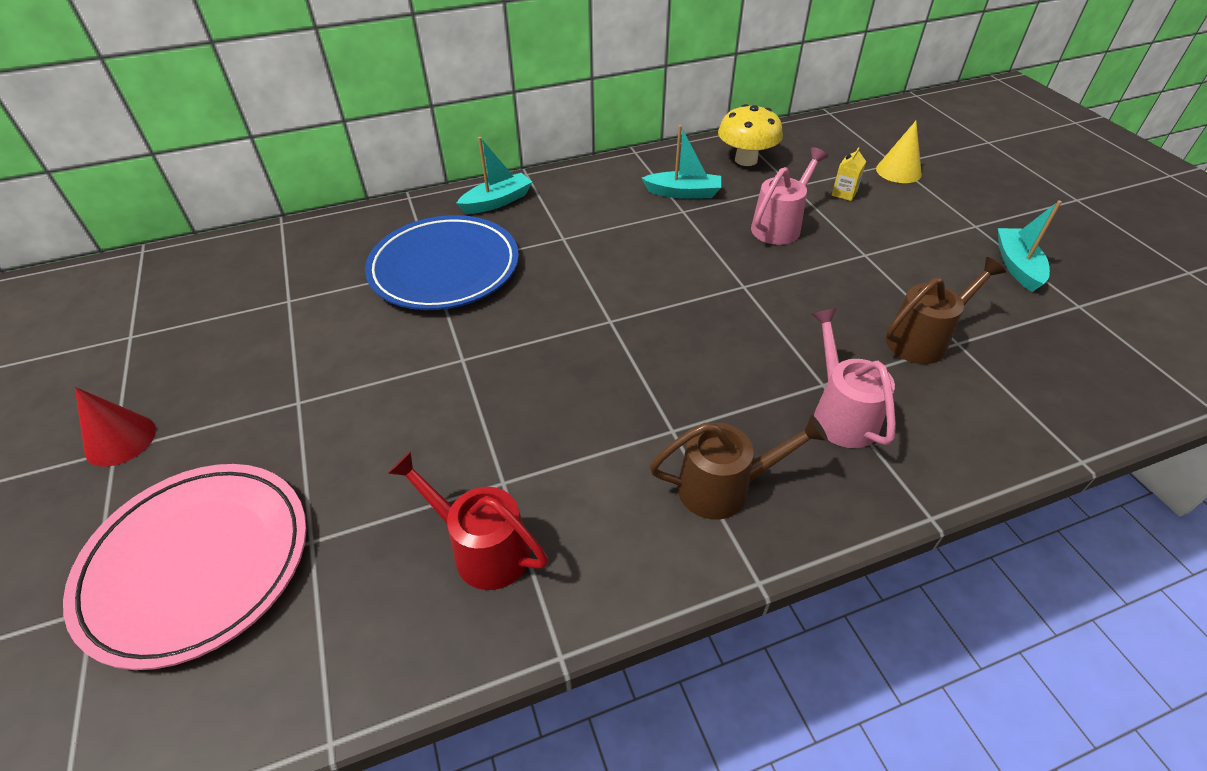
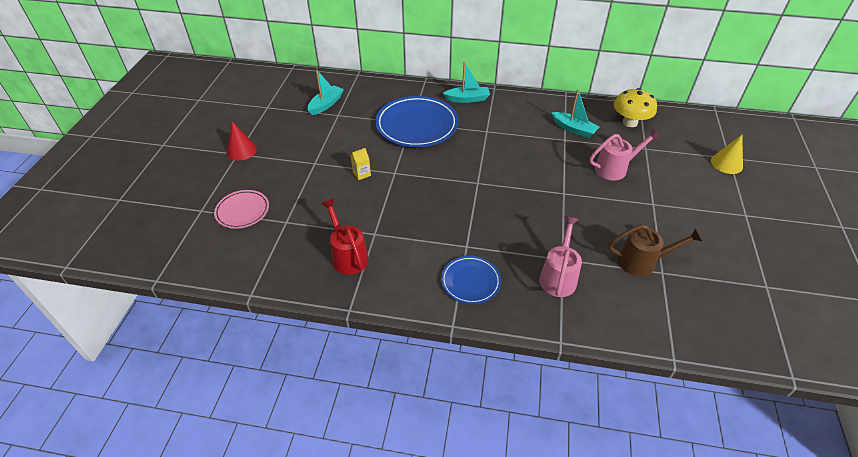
camera: 30 degrees right, 0 degrees up
pink plate [63,464,307,670] -> pink plate [214,190,269,229], size x0.55
brown watering can [650,415,828,520] -> blue plate [441,256,501,304]
yellow carton [832,147,866,201] -> yellow carton moved to [351,148,371,180]
turquoise boat [998,201,1062,292] -> turquoise boat moved to [308,69,344,115]

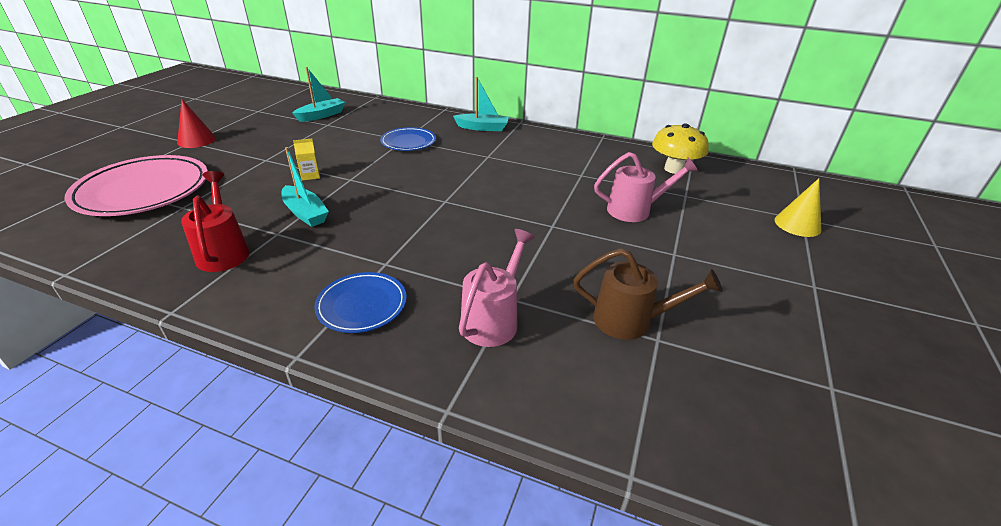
camera: 10 degrees right, 10 degrees down
pink plate [214,190,269,229] -> pink plate [65,155,208,216], size x1.82
blue plate [375,96,459,147] -> blue plate [380,127,436,151], size x0.55
turquoise boat [552,89,599,138] -> turquoise boat moved to [281,147,329,227]

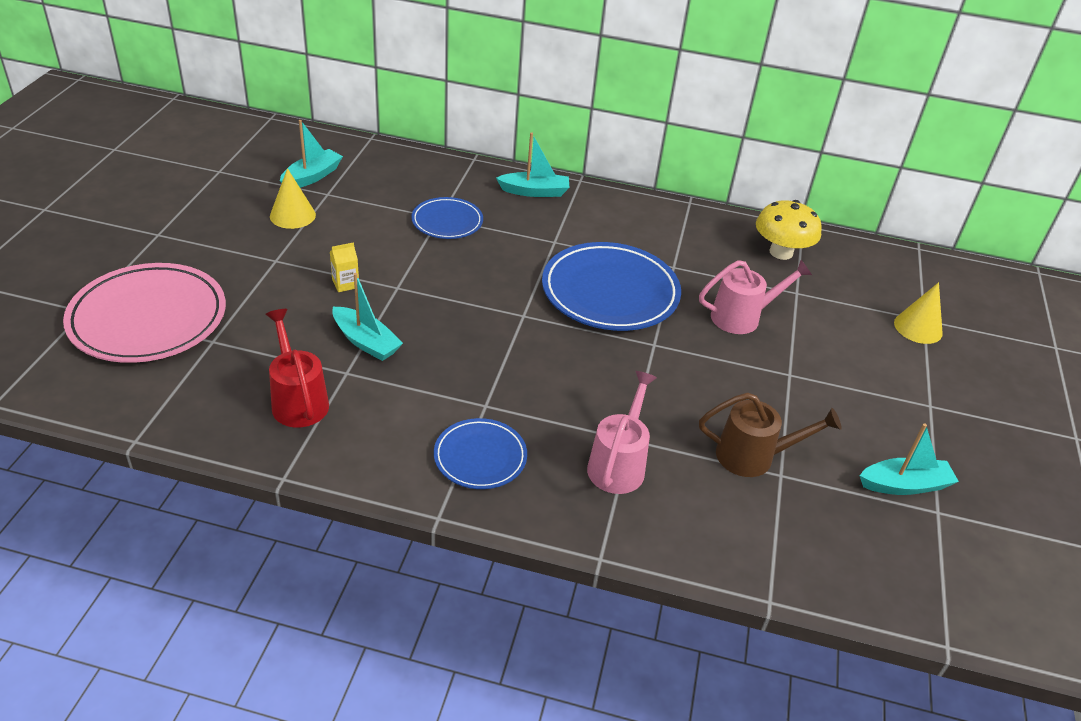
camera: 10 degrees left, 5 degrees up
red cone [177,99,216,148] -> none
none -> yellow cone [270,168,316,229]
none -> blue plate [542,242,681,331]
none -> turquoise boat [859,423,959,495]

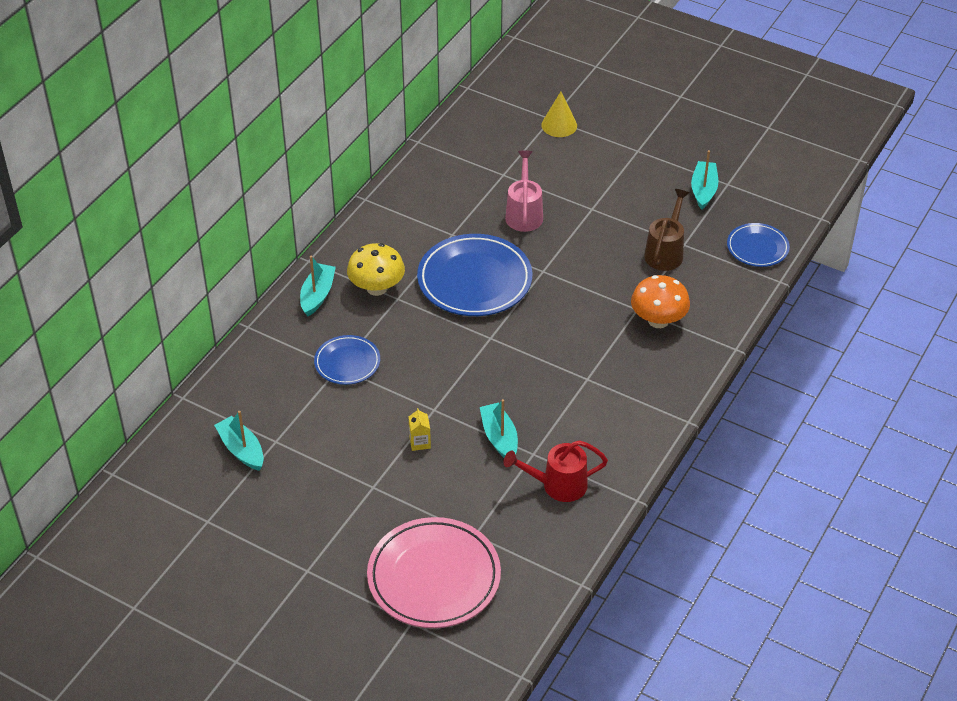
camera: 70 degrees left, 5 degrees up
yellow cone [270,168,316,229] -> none
turquoise boat [332,273,403,361] -> turquoise boat turned 75 degrees counterclockwise [480,399,518,458]
blue plate [434,418,527,489] -> blue plate moved to [727,223,790,267]
pink watering can [587,371,657,494] -> orange mushroom [631,275,690,328]
yellow mushroom [756,200,822,260] -> yellow mushroom moved to [347,243,405,296]

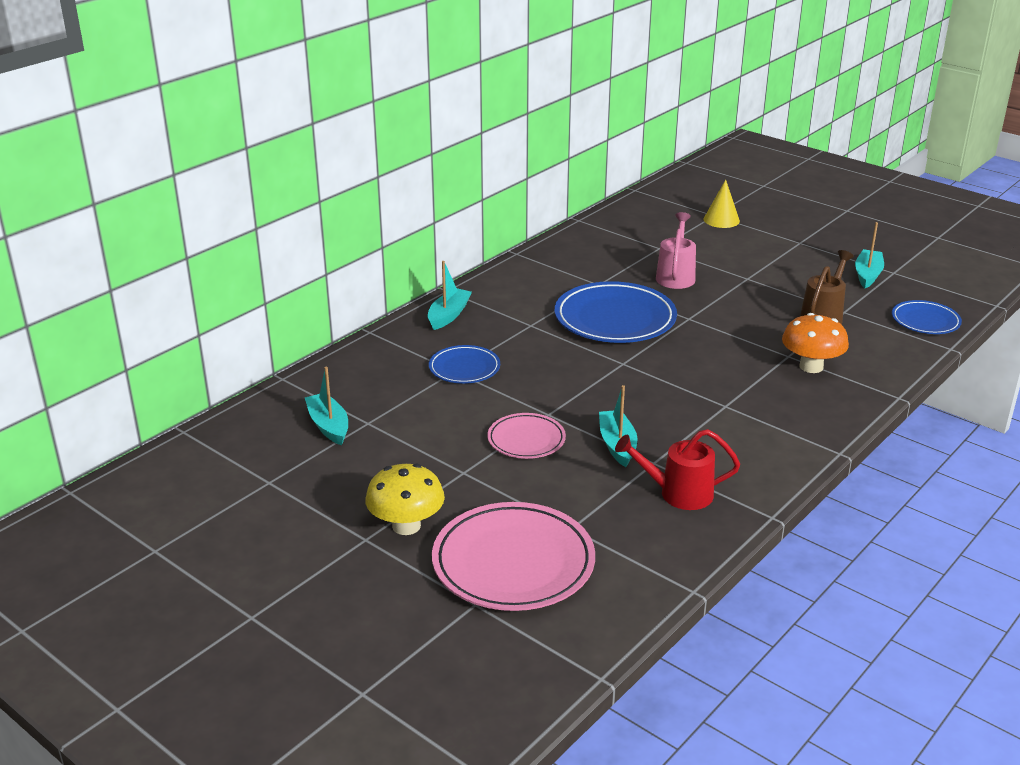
camera: 10 degrees right, 15 degrees down
yellow mushroom [347,243,405,296] -> yellow mushroom moved to [365,464,445,535]
yellow carton [409,408,431,451] -> pink plate [487,413,566,459]

